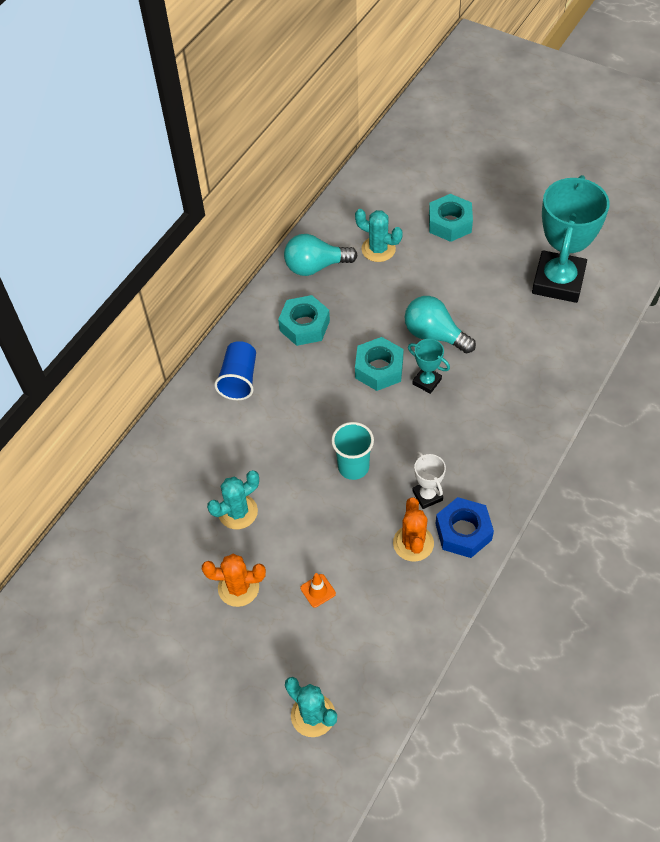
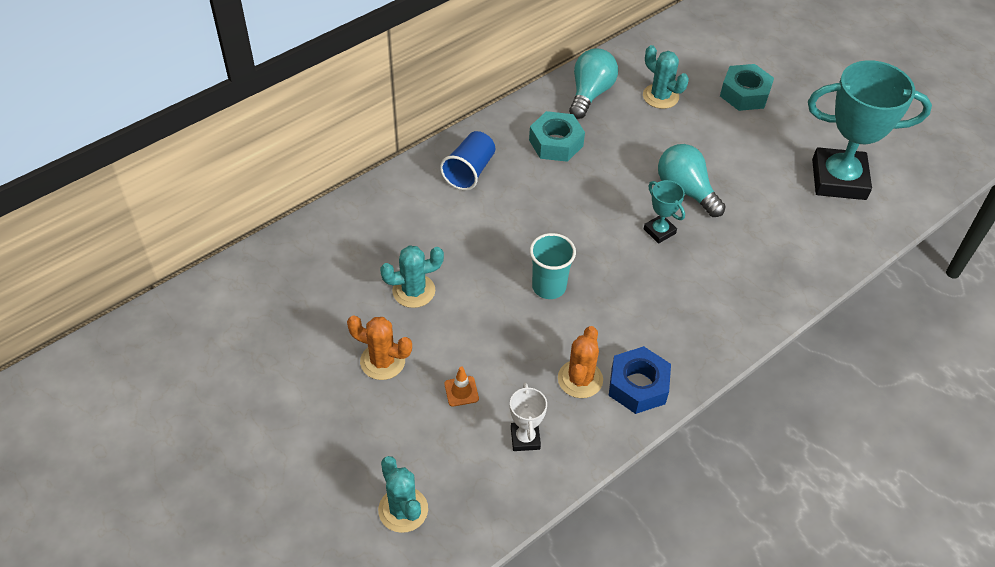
camera: 15 degrees right, 5 degrees down
turquoise light bulb [284,234,357,276] -> turquoise light bulb turned 105 degrees clockwise [569,49,618,119]
turquoise nut [355,337,404,391] -> none
white trophy [412,452,446,509] -> white trophy moved to [510,383,547,451]
turquoise trophy [532,175,610,303] -> turquoise trophy turned 60 degrees clockwise [808,60,932,200]

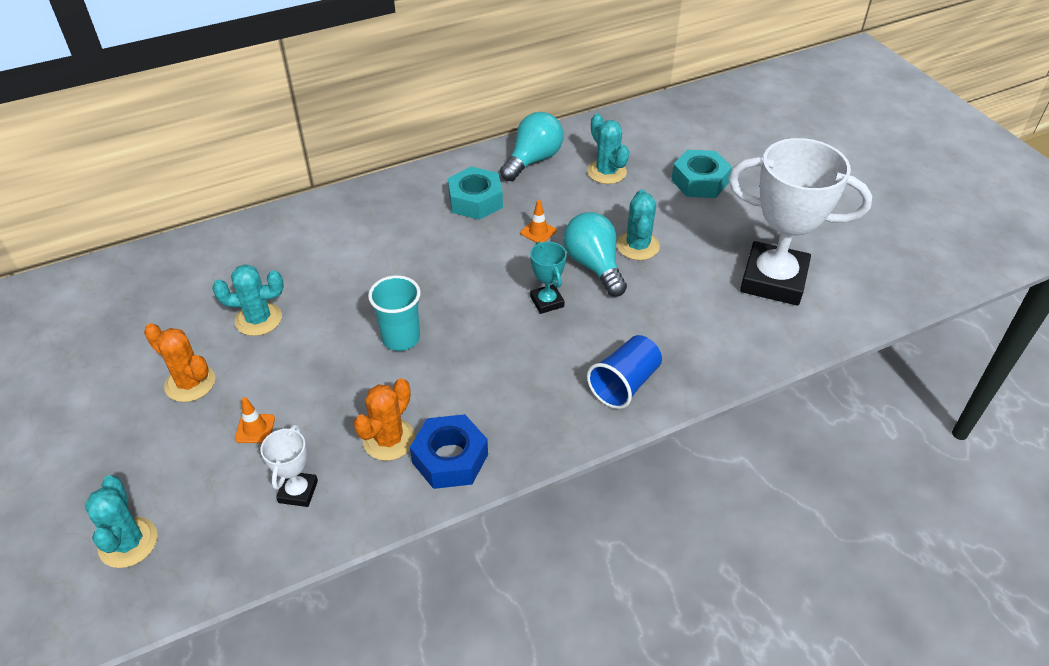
camera: 15 degrees right, 5 degrees down
blue cup [440,131,495,191] -> blue cup moved to [587,335,662,409]
turquoise trophy [808,60,932,200] -> white trophy [728,138,873,306]
none -> orange traffic cone [520,200,557,243]
none -> turquoise cactus [617,189,660,260]

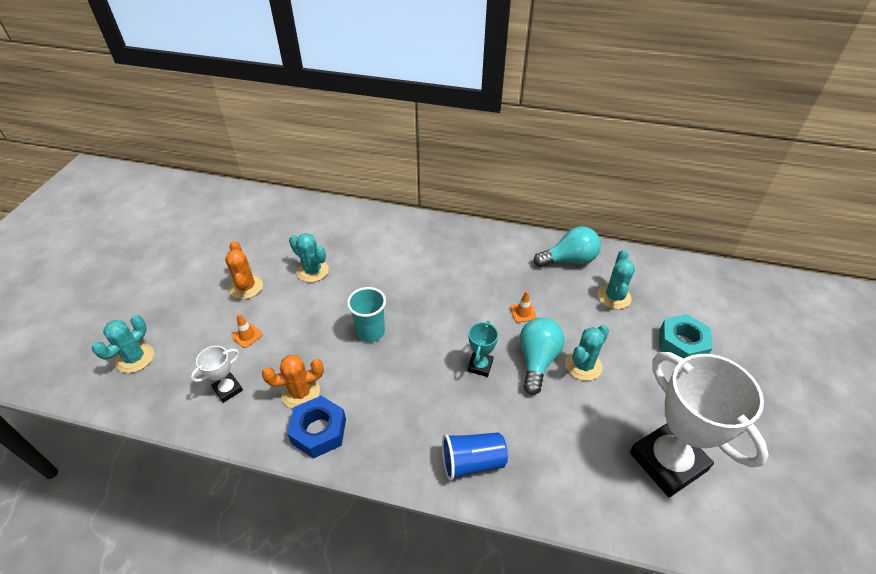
camera: 40 degrees right, 0 degrees up
turquoise nut [448,167,503,220] -> none

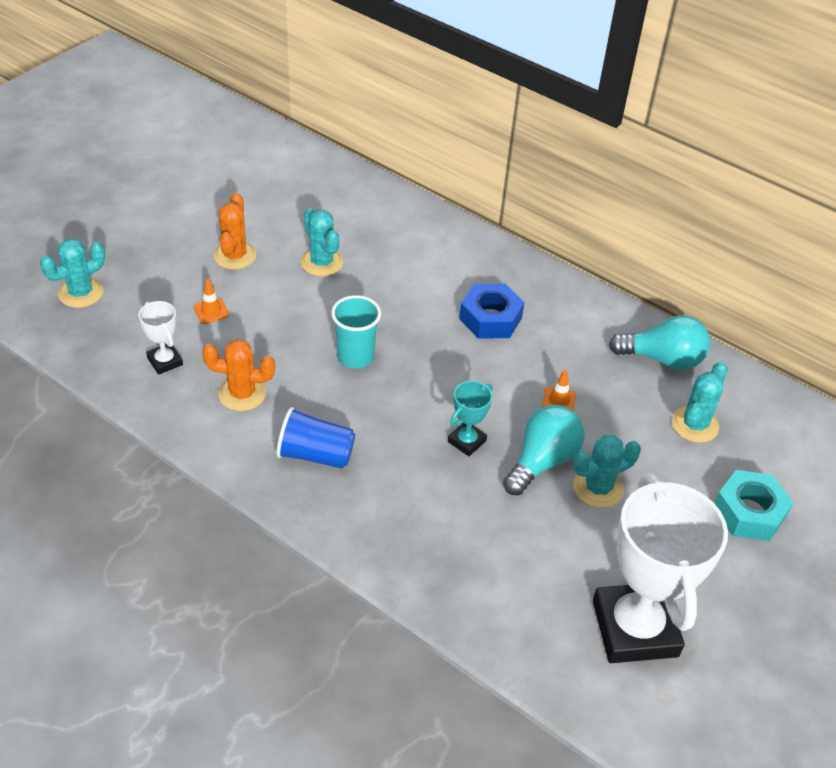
camera: 20 degrees right, 0 degrees up
white trophy [190,346,243,403] -> white trophy turned 75 degrees clockwise [138,301,183,375]
blue nut [287,396,346,459] -> blue nut moved to [459,284,525,339]
blue cup [442,432,508,481] -> blue cup moved to [277,407,355,469]

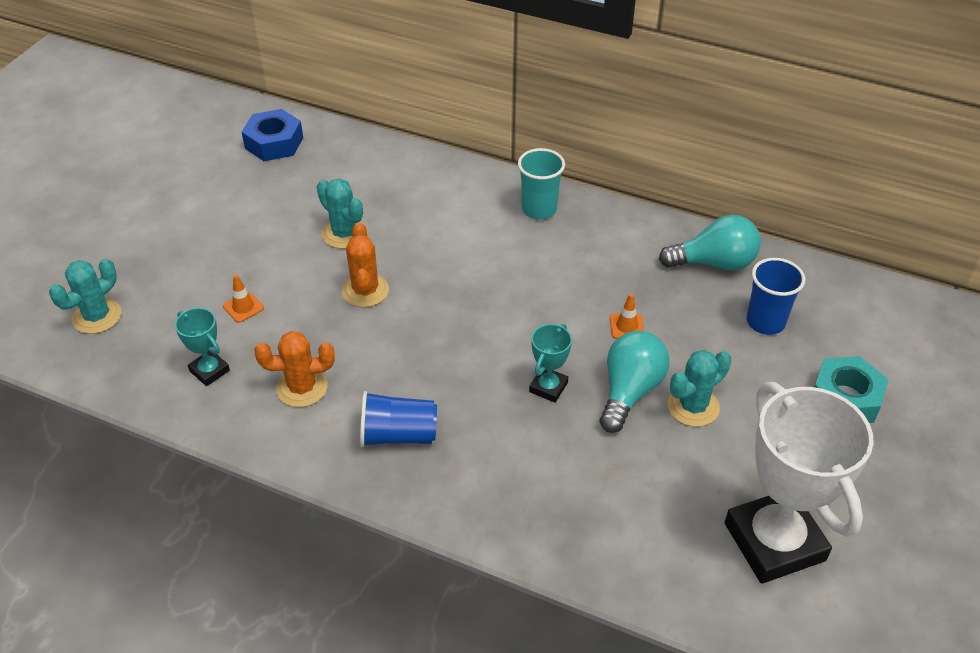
camera: 10 degrees left, 0 degrees up
white trophy [138,301,183,375] -> turquoise trophy [175,308,230,386]
orange cactus [213,193,256,270] -> orange cactus moved to [342,222,389,307]
turquoise cup [331,295,381,369] -> turquoise cup moved to [518,148,565,219]
blue nut [459,284,525,339] -> blue nut moved to [242,109,303,161]
turquoise cactus [672,362,728,443] -> blue cup [747,258,805,335]

